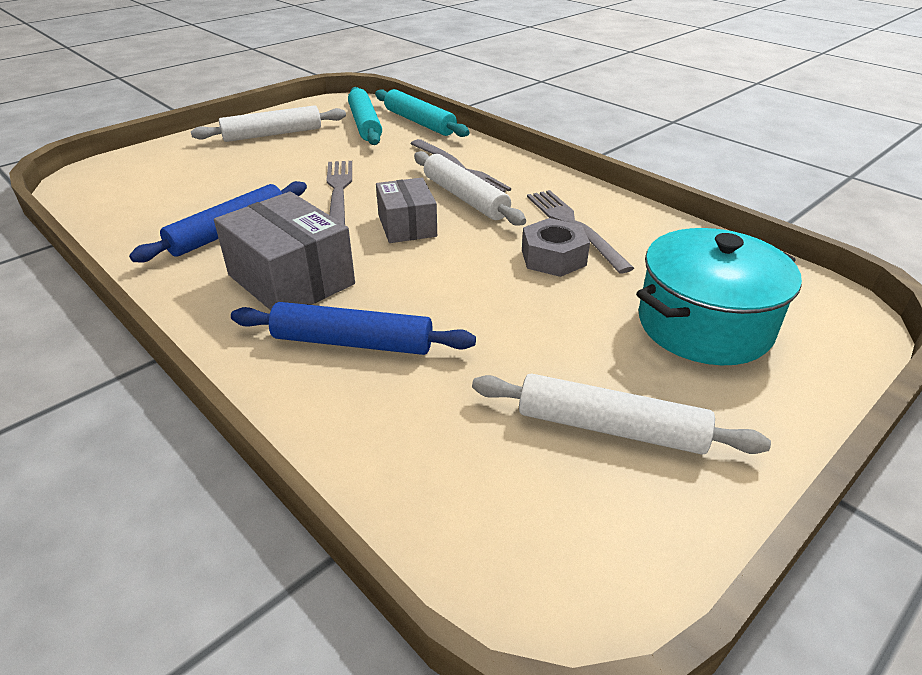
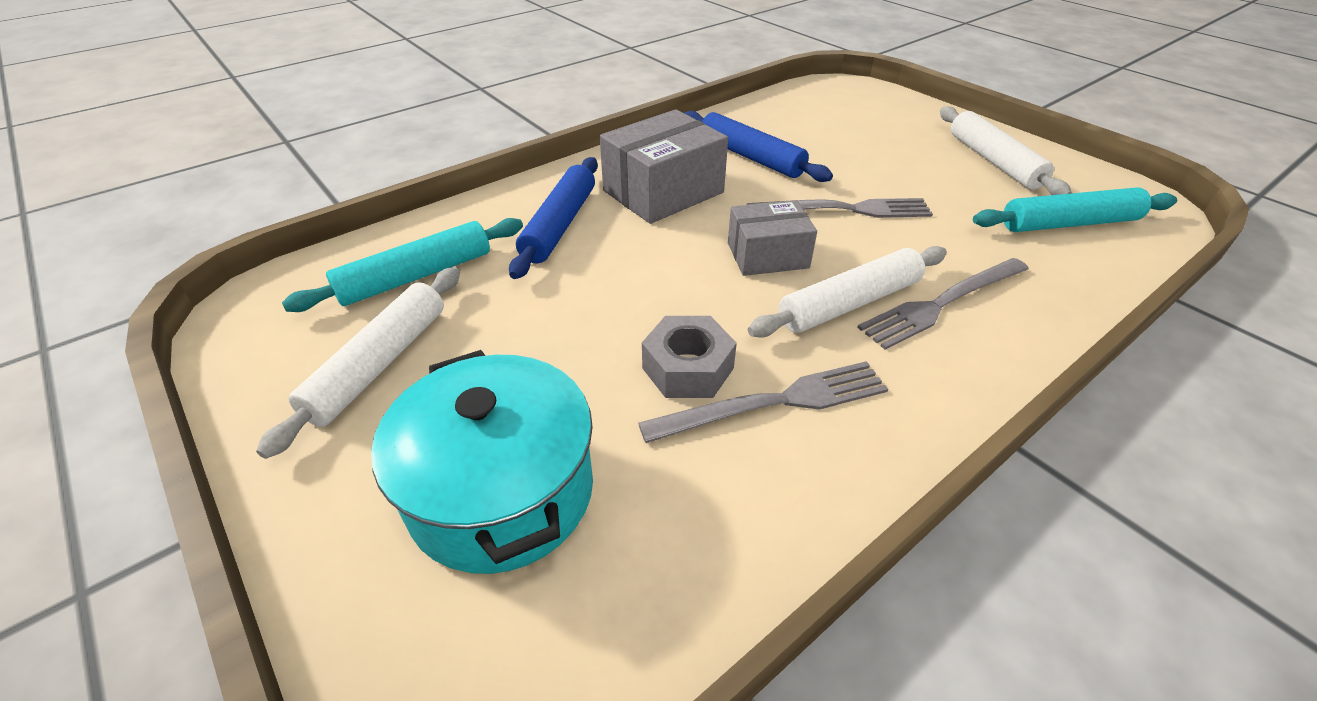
camera: 95 degrees right, 5 degrees up
turquoise rolling pin [375,89,470,137] -> turquoise rolling pin moved to [282,218,523,312]

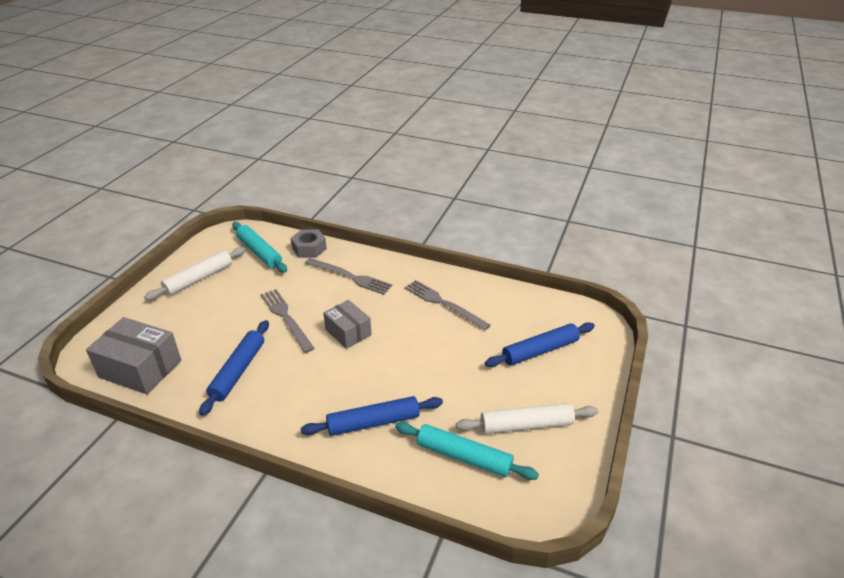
camera: 120 degrees left, 5 degrees down
turquoise pot [371,350,593,574] -> blue rolling pin [485,322,595,367]
grey box [600,109,728,224] -> grey box moved to [86,317,181,395]
grey nut [642,316,737,398] -> grey nut moved to [291,230,327,258]
white rolling pin [748,246,947,337] -> none

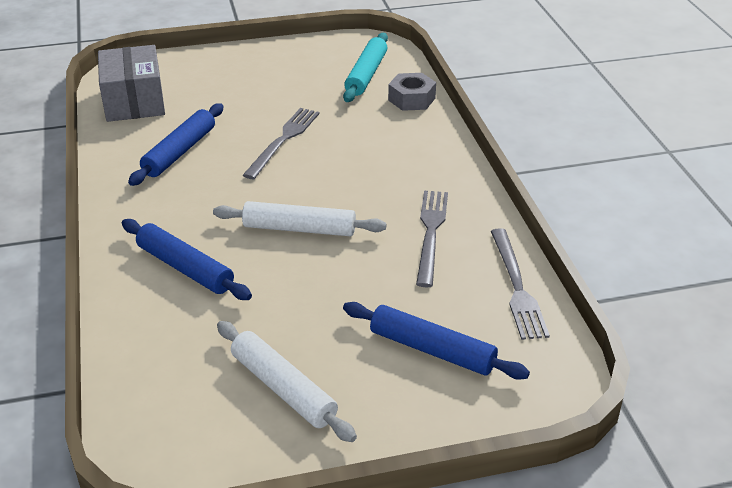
camera: 55 degrees right, 0 degrees up
white rolling pin [144,247,246,300] -> white rolling pin moved to [213,201,386,236]
blue rolling pin [199,320,269,416] -> blue rolling pin turned 45 degrees counterclockwise [128,103,224,186]
grey fork [305,258,392,295] -> grey fork moved to [491,228,550,340]
grey box [323,300,372,349] -> none
turquoise rolling pin [395,422,539,480] -> none

